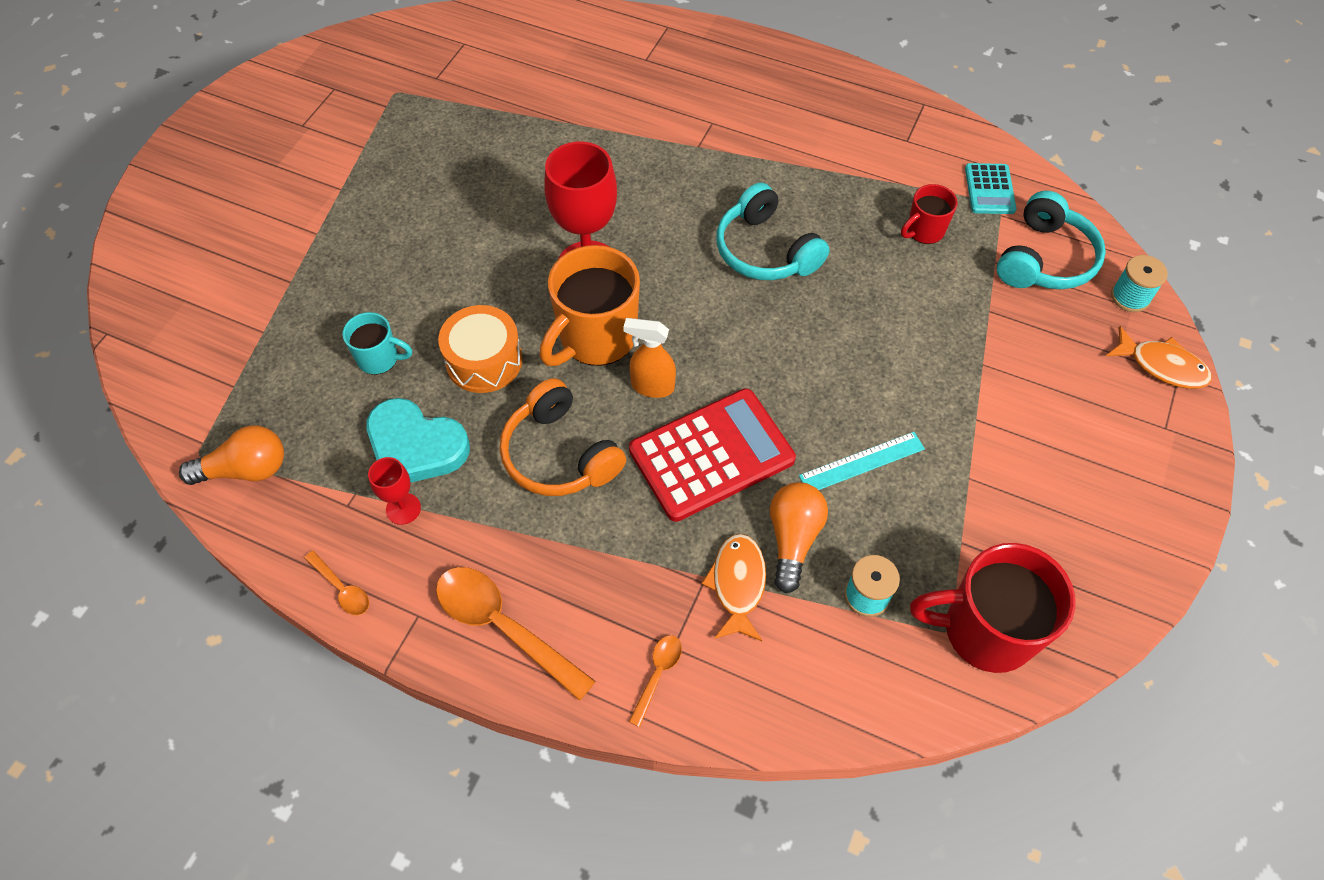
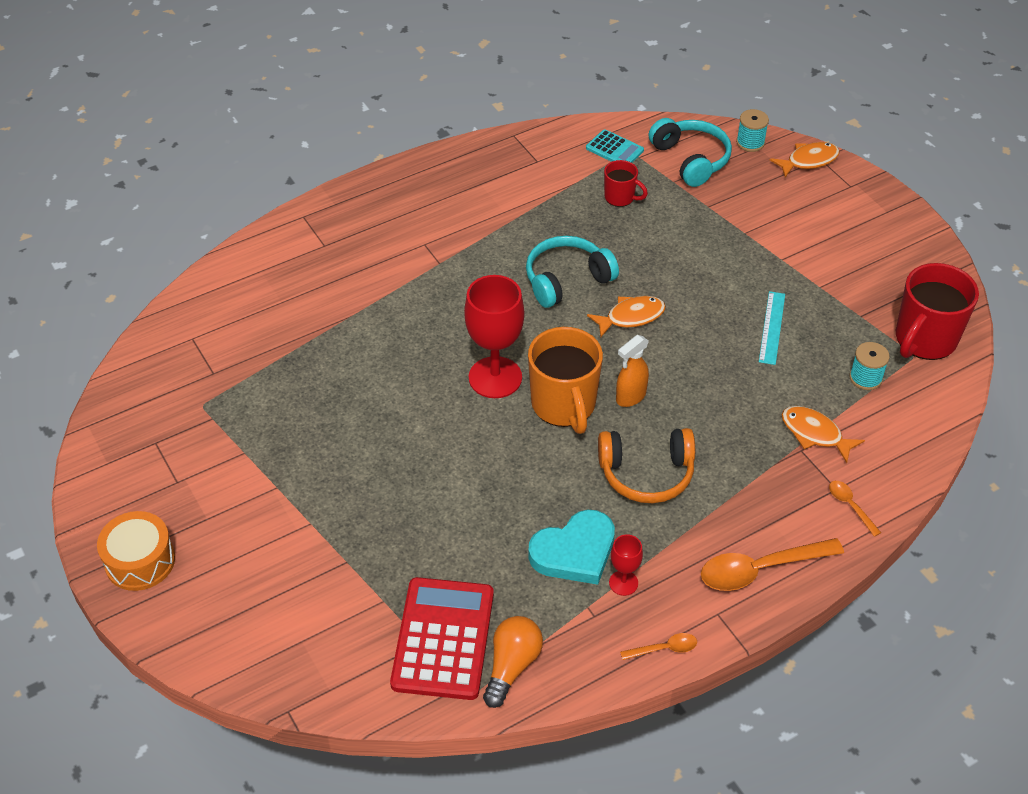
camera: 55 degrees left, 10 degrees down
turquoise mug [343,312,412,375] -> none
orange drum [438,305,522,393] -> orange drum moved to [97,511,175,591]
red calculator [629,389,796,522] -> red calculator moved to [390,577,494,700]
turquoise headphones [716,182,830,280] -> turquoise headphones turned 150 degrees clockwise [526,236,619,308]
orange light bulb [770,482,828,593] -> none
red mug [901,184,958,244] -> red mug turned 60 degrees counterclockwise [604,160,648,207]
none -> orange fish [587,296,666,337]

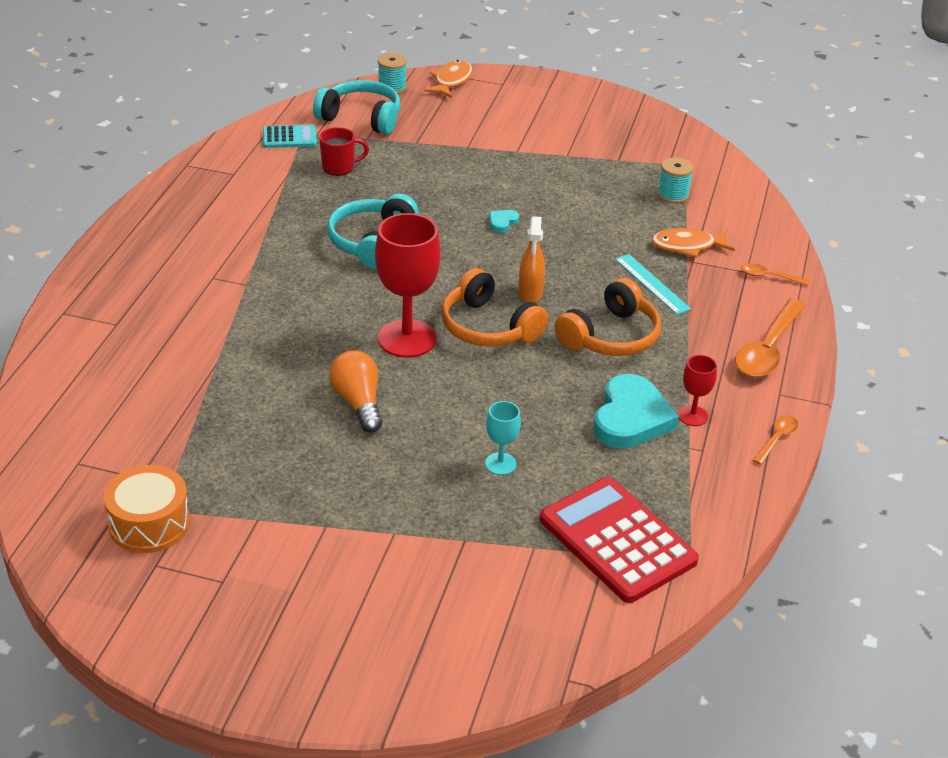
camera: 45 degrees left, 10 degrees down
orange drum [97,511,175,591] -> orange drum moved to [103,465,190,553]
orange light bulb [483,616,543,708] -> orange light bulb moved to [329,350,382,433]
orange mug [528,327,603,434] -> orange headphones [441,268,548,347]
orange fish [587,296,666,337] -> none
turquoise ruler [759,291,785,365] -> turquoise ruler moved to [615,254,691,315]
red mug [896,263,979,360] -> none
none -> turquoise goblet [485,401,521,475]
none -> turquoise heart [489,210,519,233]

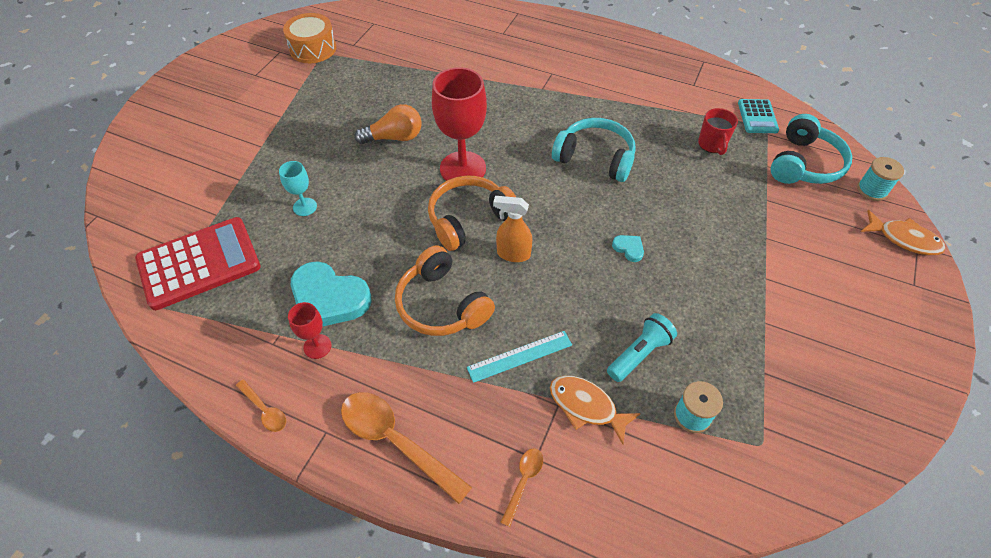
camera: 100 degrees right, 15 degrees up
orange fish [652,228,735,258] -> orange fish turned 60 degrees counterclockwise [550,376,641,444]
none -> turquoise flashlight [607,313,677,382]

